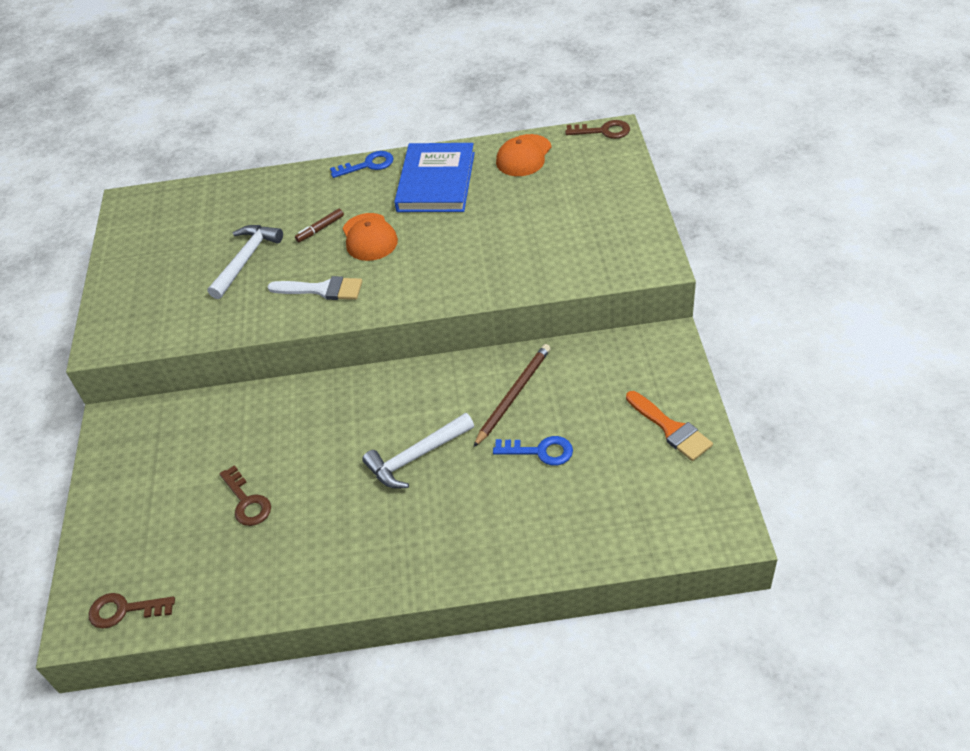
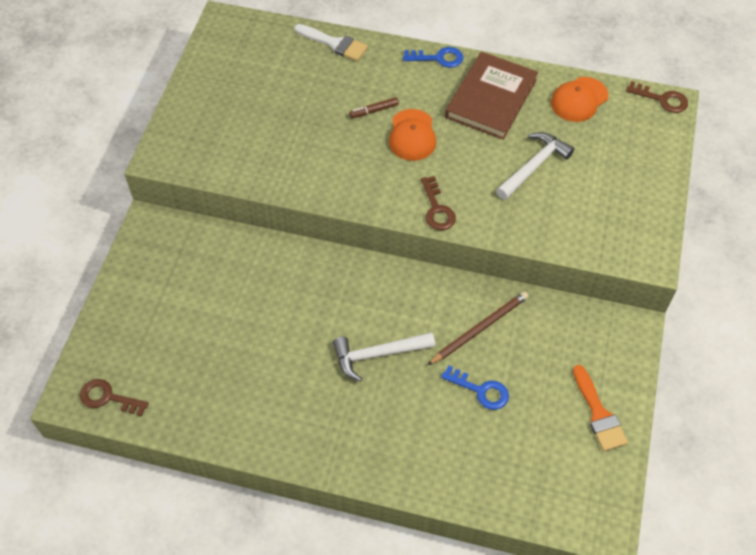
camera: 15 degrees right, 10 degrees up
white hammer [208,225,283,299] -> white hammer moved to [496,132,574,200]
brown key [219,465,271,526] -> brown key moved to [421,176,456,231]
white brush [268,276,362,300] -> white brush moved to [294,24,368,61]
blue book [394,143,475,212] -> brown book [445,52,538,140]

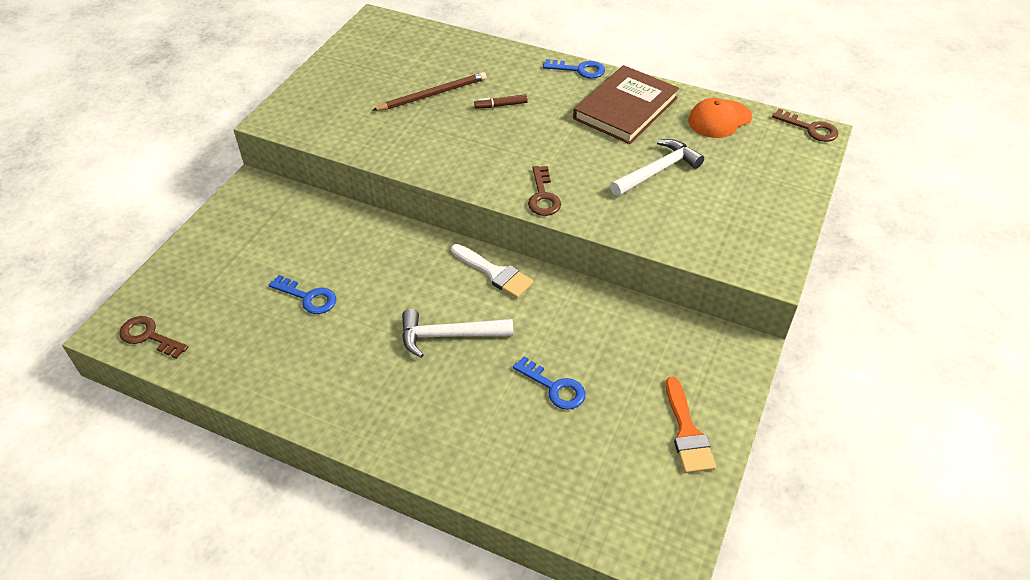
camera: 10 degrees right, 10 degrees down
white brush [294,24,368,61] -> white brush moved to [451,244,534,298]
orange cap [389,109,436,161] -> none
brown pencil [428,291,529,365] -> brown pencil moved to [373,72,487,111]
none -> blue key [269,275,336,314]

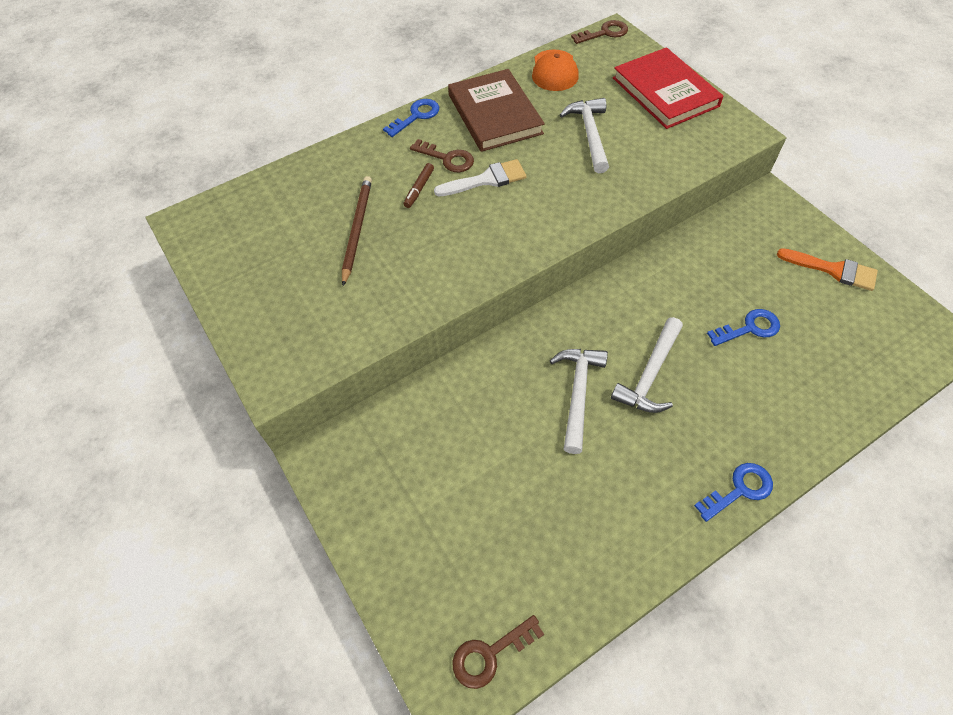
camera: 55 degrees left, 10 degrees up
blue key [269,275,336,314] -> blue key moved to [694,463,773,522]
white brush [451,244,534,298] -> white brush moved to [434,159,527,196]
brown key [528,166,561,216] -> brown key moved to [410,139,474,172]
none -> white hammer [550,349,608,454]
none -> red book [613,47,723,129]

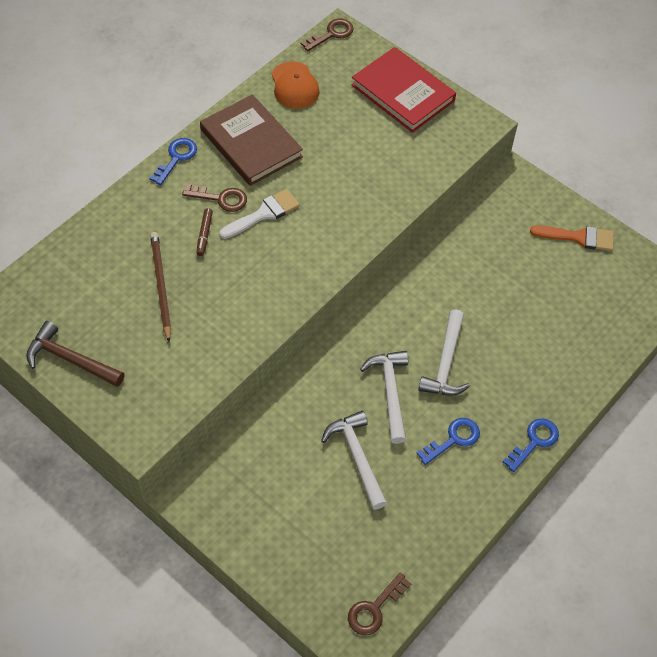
camera: 20 degrees left, 0 degrees up
white hammer [560,98,609,173] -> white hammer moved to [321,411,387,510]
blue key [707,309,780,346] -> blue key moved to [416,418,480,465]
none -> brown hammer [26,321,125,387]

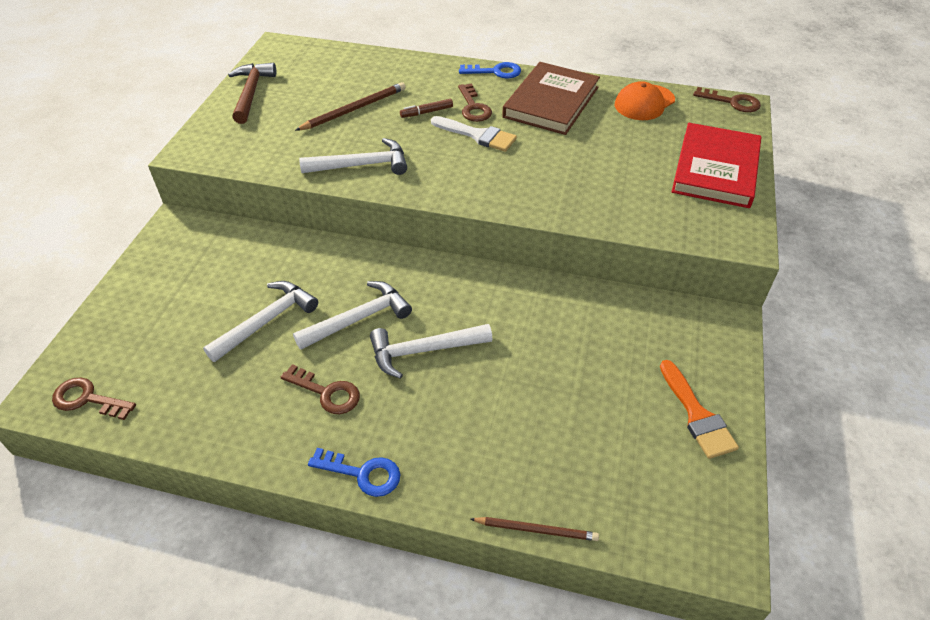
camera: 65 degrees right, 10 degrees down
blue key [416,418,480,465] -> brown key [281,364,360,414]
none -> white hammer [299,138,407,175]
none -> brown pencil [471,517,599,541]

